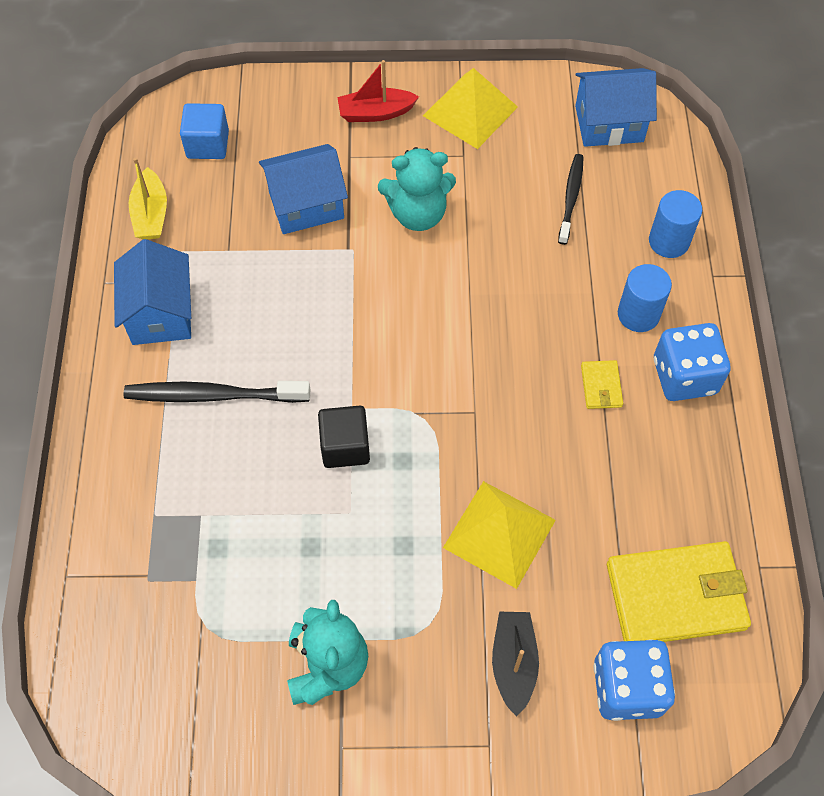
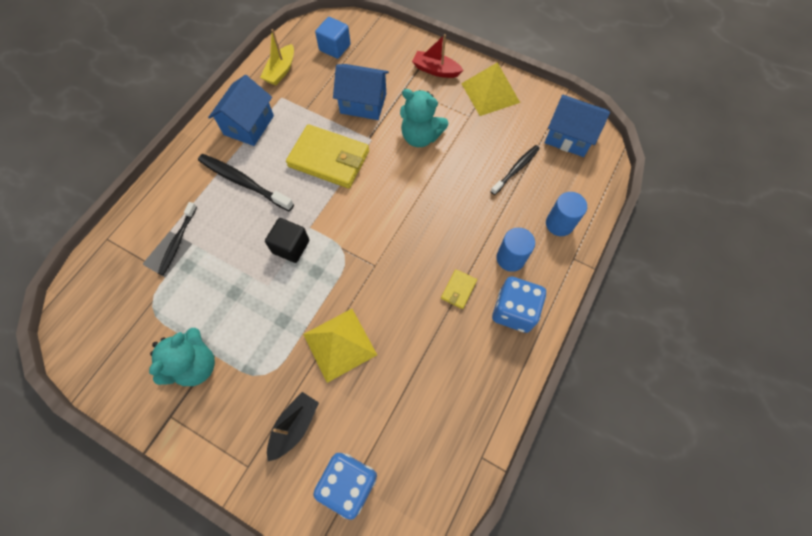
camera: 30 degrees right, 5 degrees up
yellow wallet [607,541,751,642] -> yellow wallet moved to [286,124,369,188]
none -> black toothbrush [158,202,197,275]

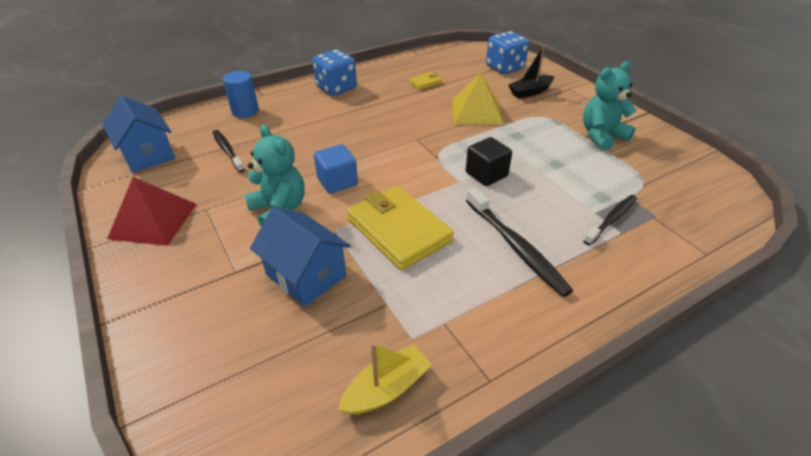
camera: 150 degrees left, 25 degrees down
blue house [208,75,274,146] -> none
blue cube [315,17,351,59] -> blue cube moved to [314,144,358,194]
red boat [412,34,463,78] -> none
yellow wallet [441,269,477,309] -> yellow wallet moved to [408,72,442,90]
yellow pyramid [461,62,520,116] -> red pyramid [107,177,196,246]
black toothbrush [490,145,540,195] -> black toothbrush turned 75 degrees clockwise [212,130,245,173]
blue cylinder [497,228,535,272] -> none

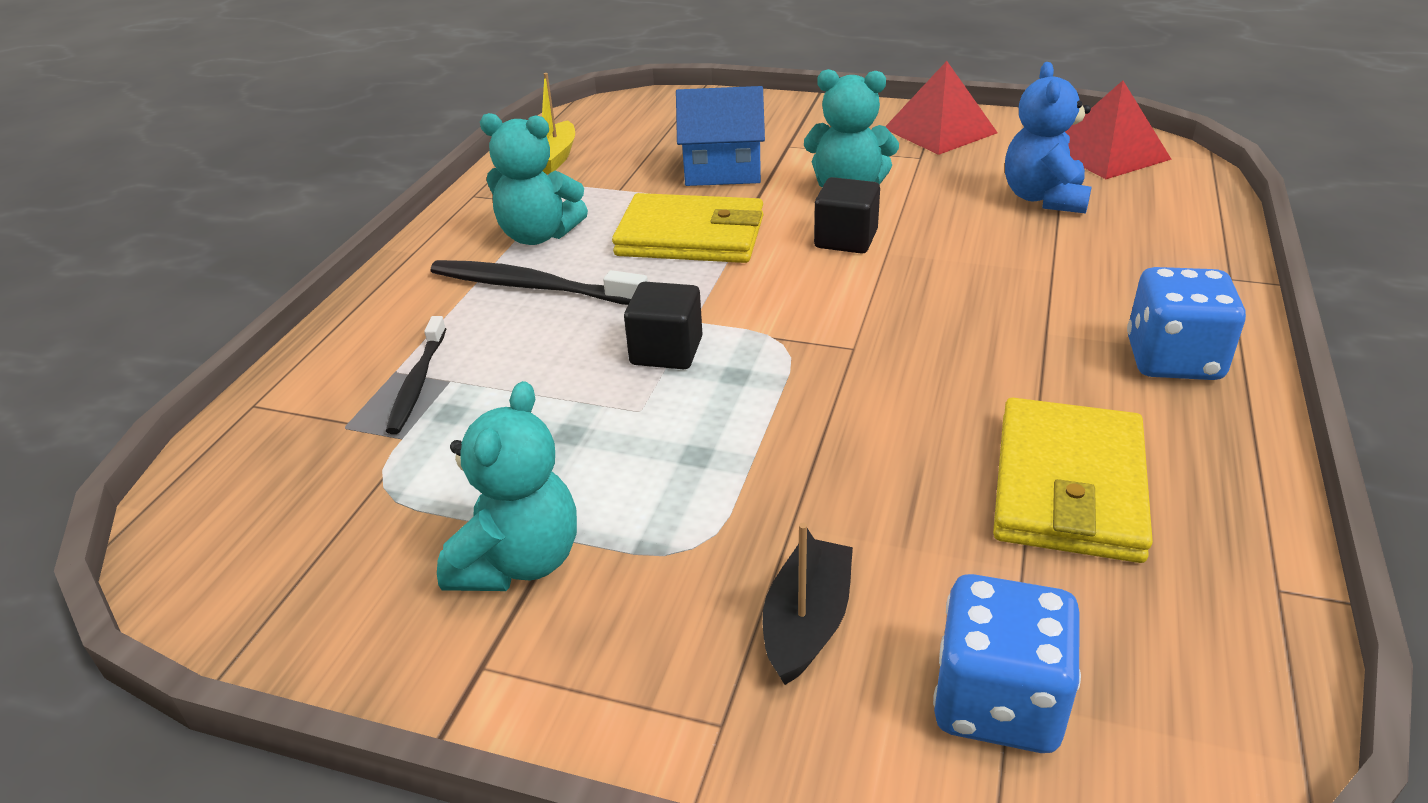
camera: 140 degrees right, 5 degrees down
blue house [102,96,175,173] -> red pyramid [1065,80,1172,179]
black toothbrush [212,130,245,173] -> blue teddy bear [1005,62,1091,214]
blue cylinder [223,71,259,118] -> none
blue cube [314,144,358,194] -> black cube [814,177,880,254]
yellow wallet [408,72,442,90] -> yellow wallet [993,398,1153,563], size x2.26
yellow pyramid [452,73,503,125] -> none
none -> turquoise teddy bear [480,113,588,245]

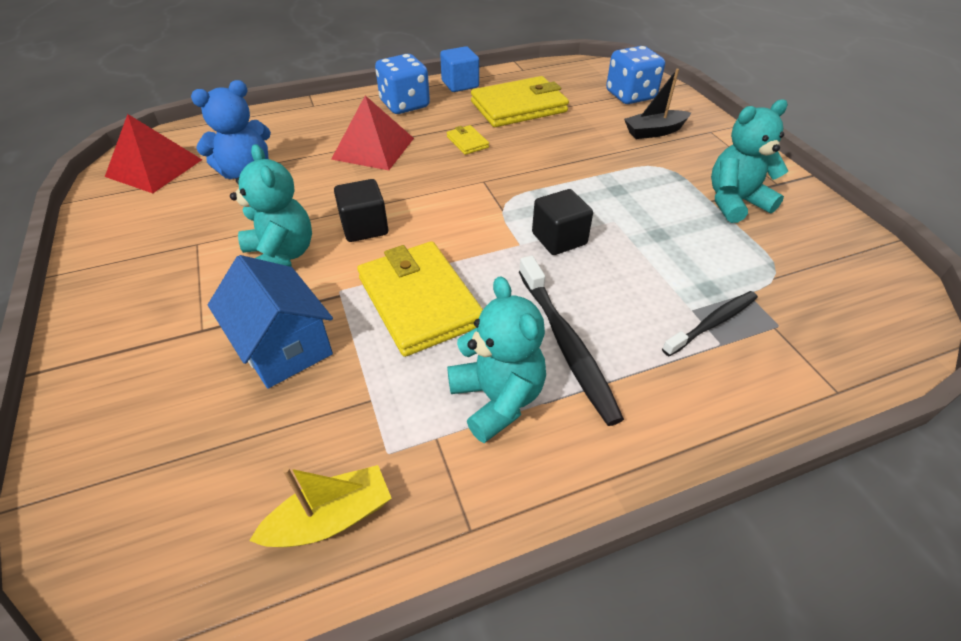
camera: 130 degrees left, 10 degrees up
red pyramid [885,61,998,155] -> red pyramid moved to [331,95,414,170]
none -> blue cube [440,46,479,92]
none -> yellow wallet [447,125,489,155]

